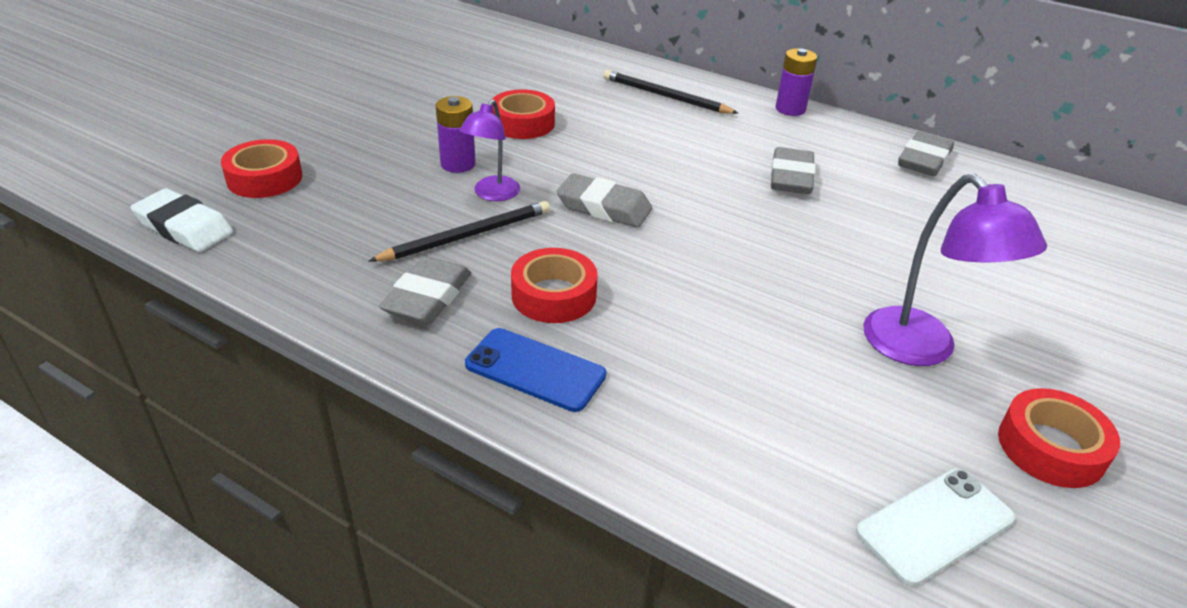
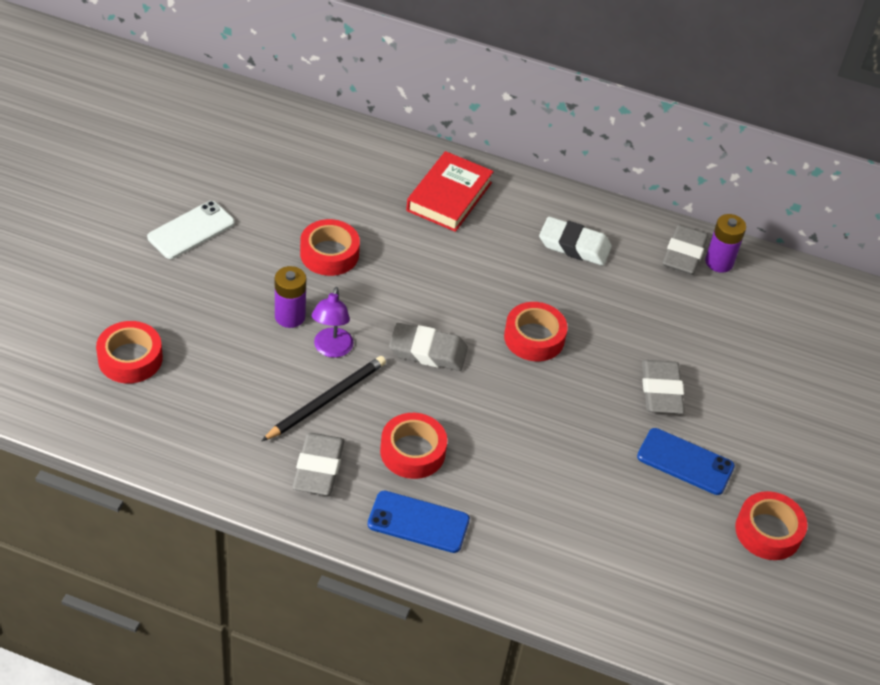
camera: 15 degrees left, 10 degrees up
white eraser [131,189,233,252] -> white eraser moved to [539,217,612,266]
black pencil [603,70,738,114] -> red book [406,151,494,232]
grey eraser [771,147,816,194] -> grey eraser moved to [642,360,685,414]
purple battery [776,49,817,116] -> purple battery moved to [705,214,746,273]
white phone [856,468,1015,586] -> white phone moved to [147,201,235,259]
purple lamp [863,174,1047,366] -> blue phone [637,428,735,495]
none -> red tape [504,302,568,361]

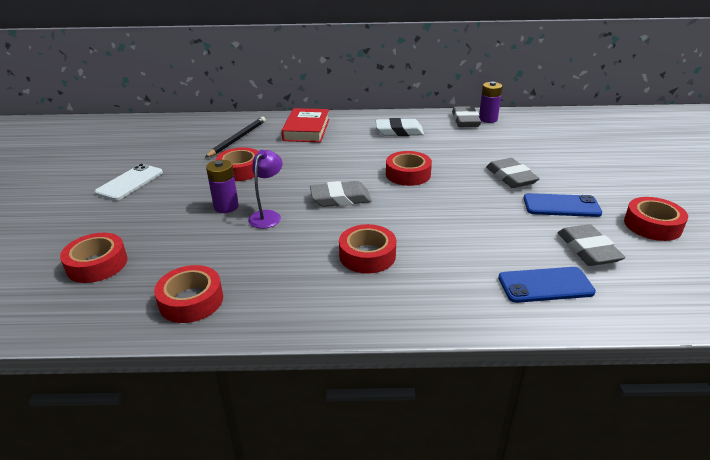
camera: 15 degrees left, 15 degrees down
black pencil [262,356,386,441] -> black pencil moved to [205,117,266,158]
grey eraser [292,433,345,495] -> grey eraser moved to [558,224,626,266]
purple lamp [312,287,354,358] -> purple lamp turned 150 degrees counterclockwise [248,150,283,229]
blue phone [368,491,470,553] -> blue phone moved to [498,267,596,303]
none -> red tape [154,265,223,323]

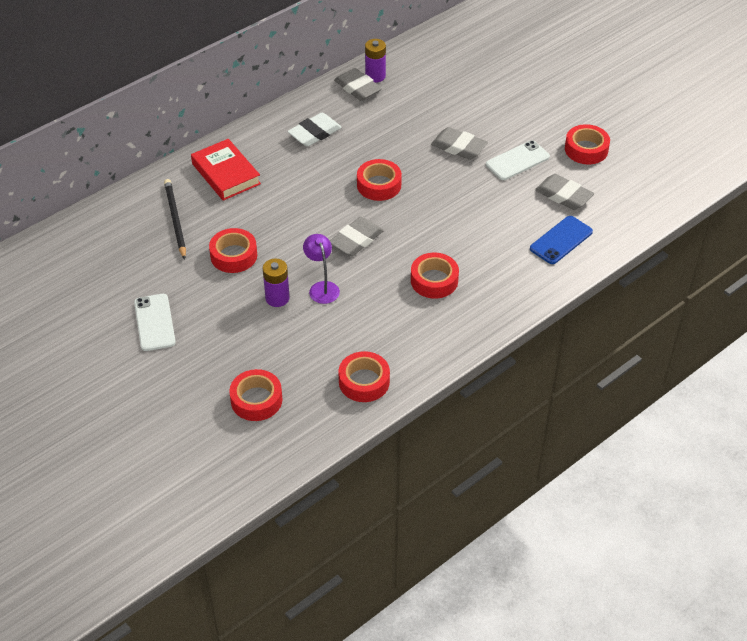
camera: 40 degrees left, 15 degrees up
blue phone [523,193,602,217] -> white phone [486,140,550,180]

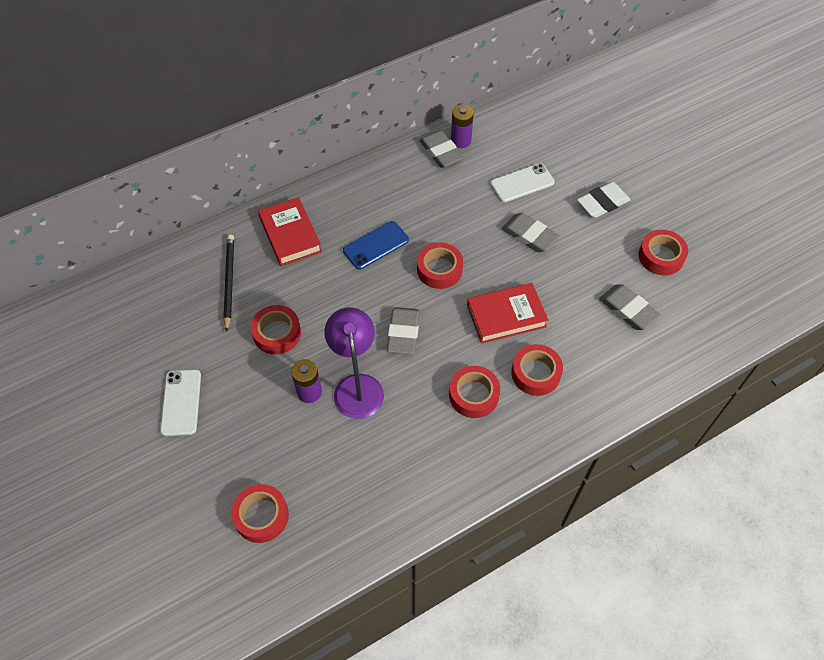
camera: 10 degrees right, 10 degrees up
white eraser [288,113,342,147] -> white eraser moved to [577,182,631,218]
purple lamp [303,234,340,304] -> purple lamp [324,307,384,419], size x1.59
grey eraser [330,217,384,256] -> grey eraser turned 45 degrees counterclockwise [387,307,420,354]
red tape [338,351,390,402] -> red tape moved to [511,344,563,396]
white phone [486,140,550,180] -> white phone moved to [490,163,555,202]
blue phone [530,216,593,264] -> blue phone moved to [343,221,409,270]
none -> red book [467,283,548,344]

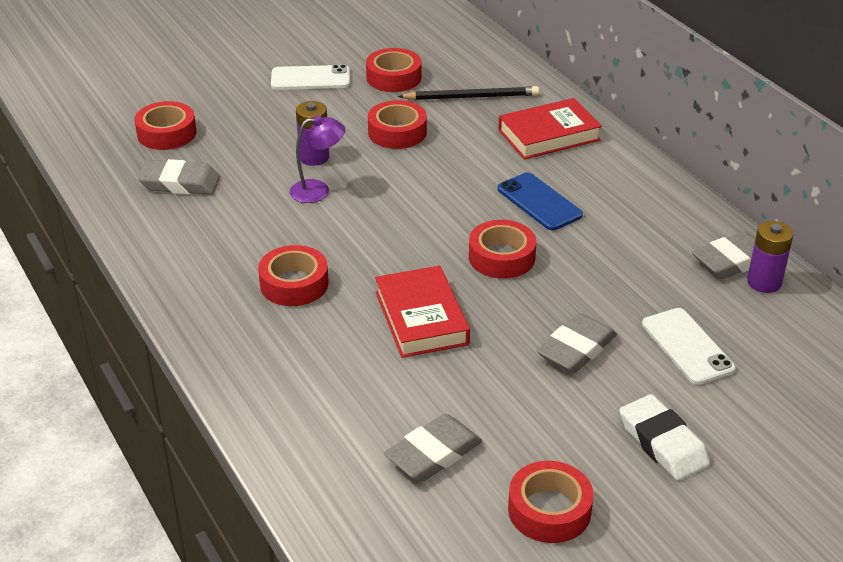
camera: 90 degrees right, 20 degrees down
purple lamp [324,307,384,419] -> purple lamp [290,115,345,203], size x0.63
grey eraser [387,307,420,354] -> grey eraser moved to [138,159,220,195]
red tape [511,344,563,396] -> red tape moved to [366,48,421,92]

